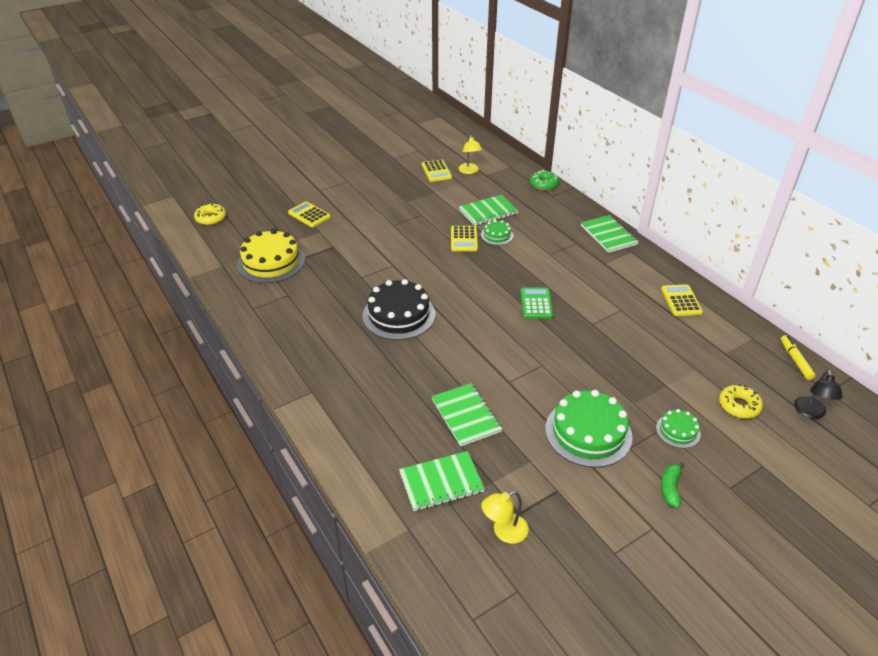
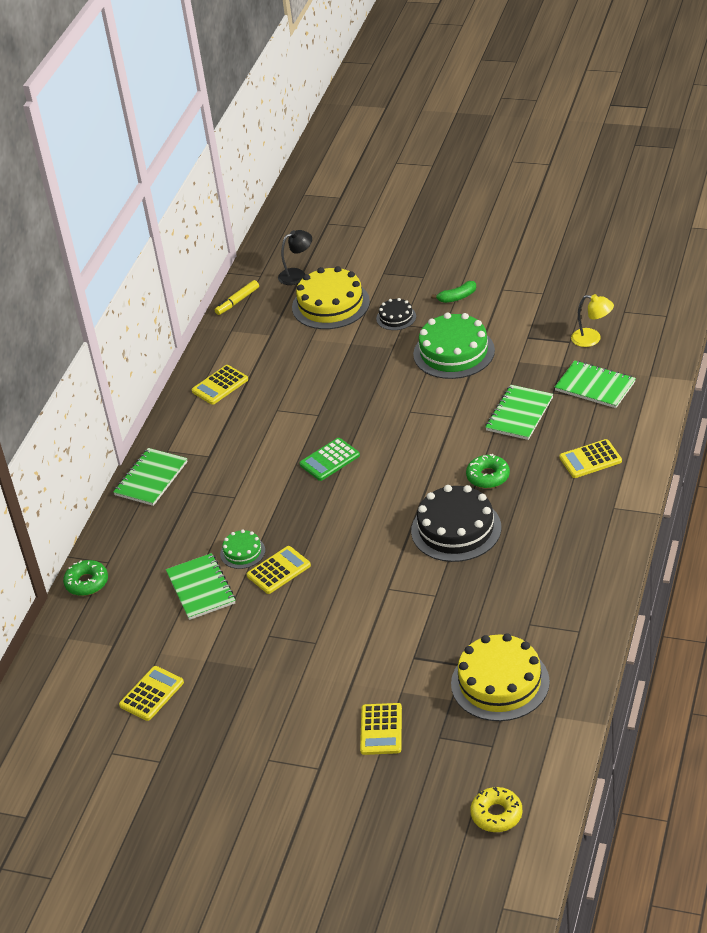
camera: 125 degrees left, 0 degrees up
yellow lamp [458,135,482,174] -> none
green notebook [459,195,518,226] -> green notebook turned 45 degrees clockwise [166,553,236,620]
green cake [656,409,701,448] -> black cake [376,298,416,330]
yellow donut [719,385,763,419] -> yellow cake [292,266,370,329]
none -> green donut [466,454,510,488]
none -> yellow calculator [559,439,622,478]

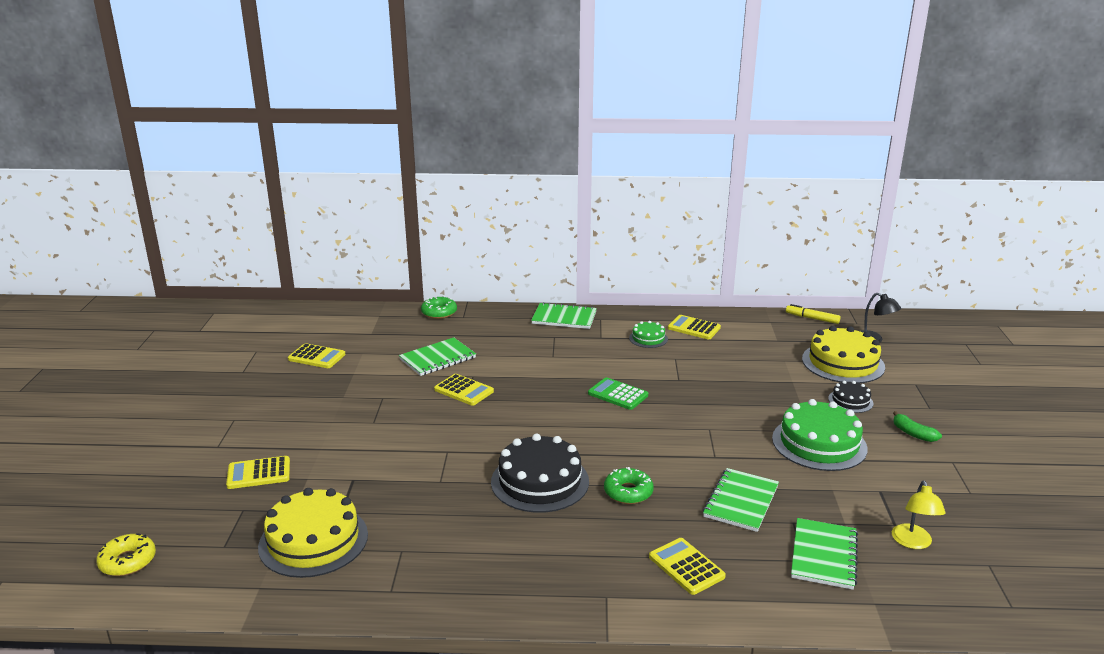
camera: 70 degrees right, 15 degrees down
green cake [220,529,265,569] -> green cake moved to [629,321,668,348]
green notebook [485,385,553,440] -> green notebook turned 75 degrees counterclockwise [703,468,779,532]

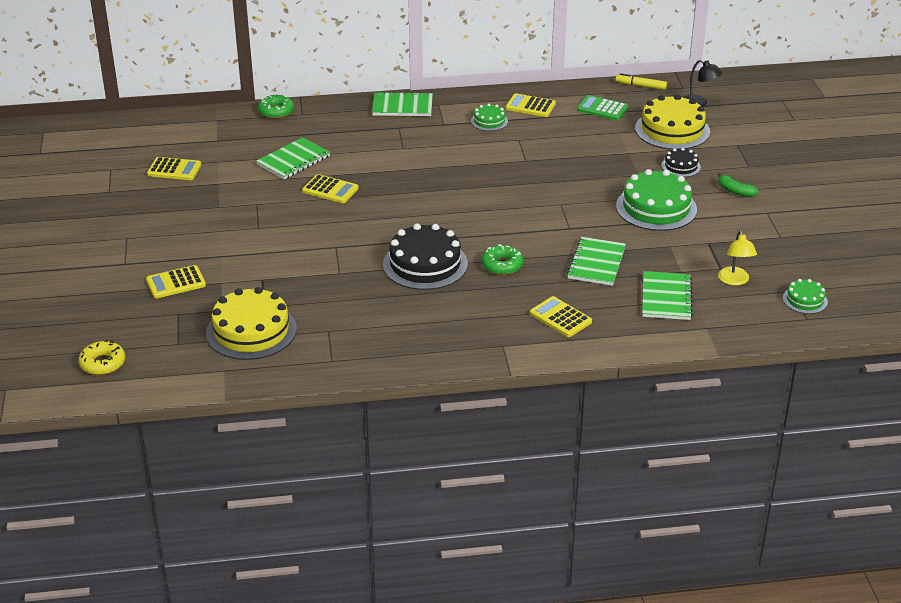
camera: 10 degrees left, 10 degrees up
green calculator [588,377,648,410] -> green calculator moved to [577,95,628,120]
none -> green cake [783,279,828,314]

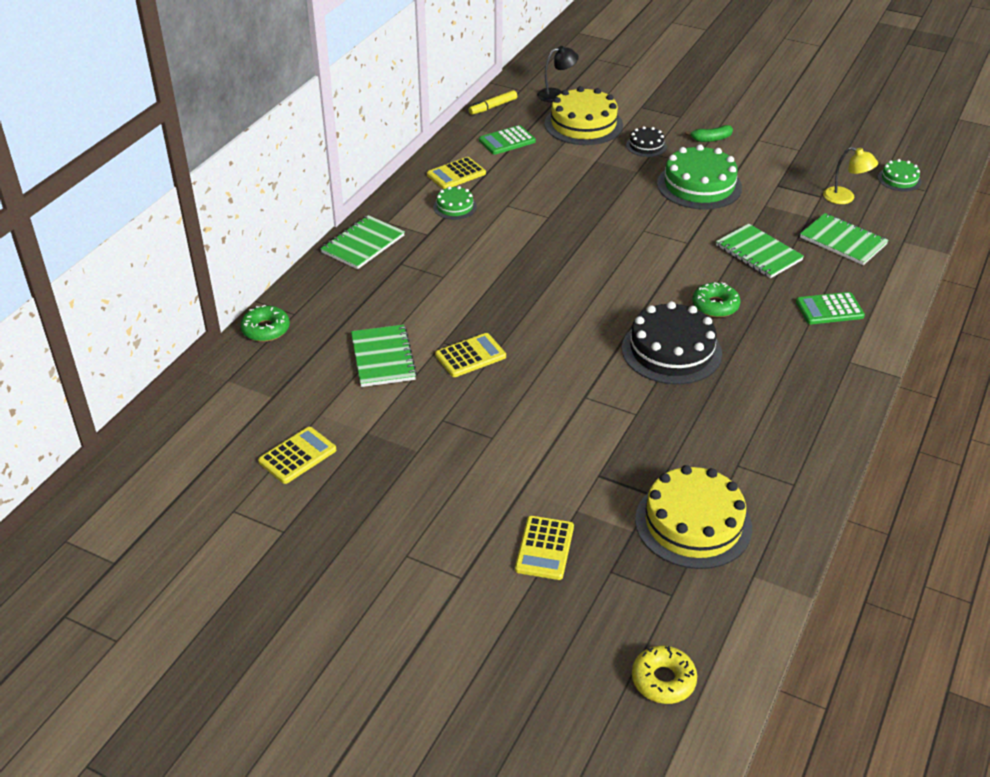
camera: 55 degrees left, 5 degrees up
yellow calculator [530,296,592,337] -> green calculator [796,292,865,324]

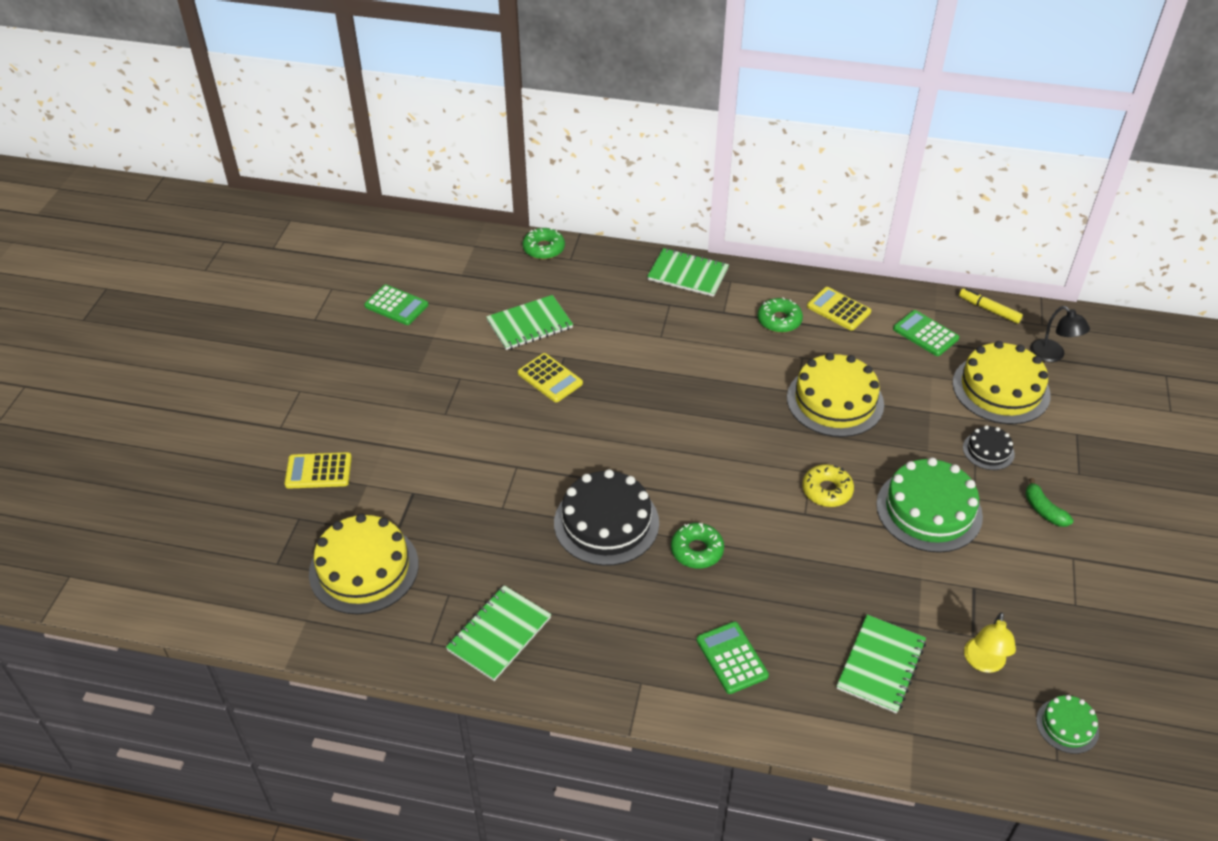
camera: 75 degrees right, 5 degrees up
yellow calculator [258,427,336,484] -> green calculator [364,285,428,325]
green cake [433,186,477,220] -> green donut [757,297,803,333]
yellow donut [632,646,697,704] -> yellow donut moved to [802,464,854,507]
green notebook [716,223,804,278] -> green notebook moved to [446,585,551,681]
none -> yellow cake [787,353,884,437]

